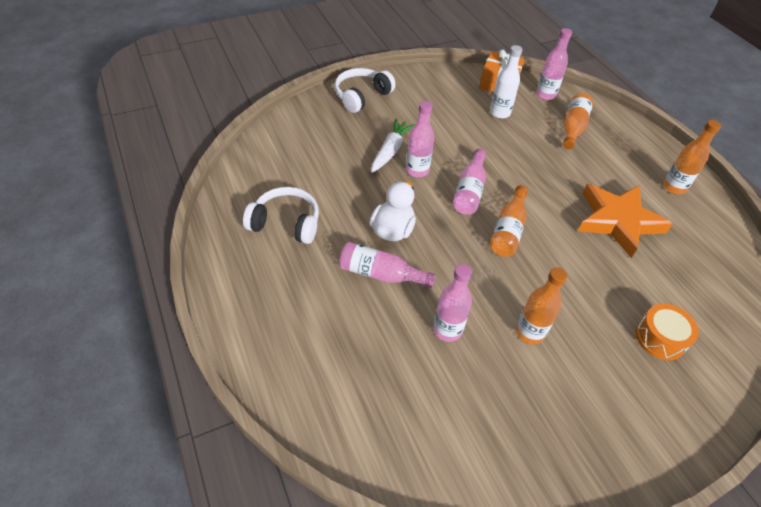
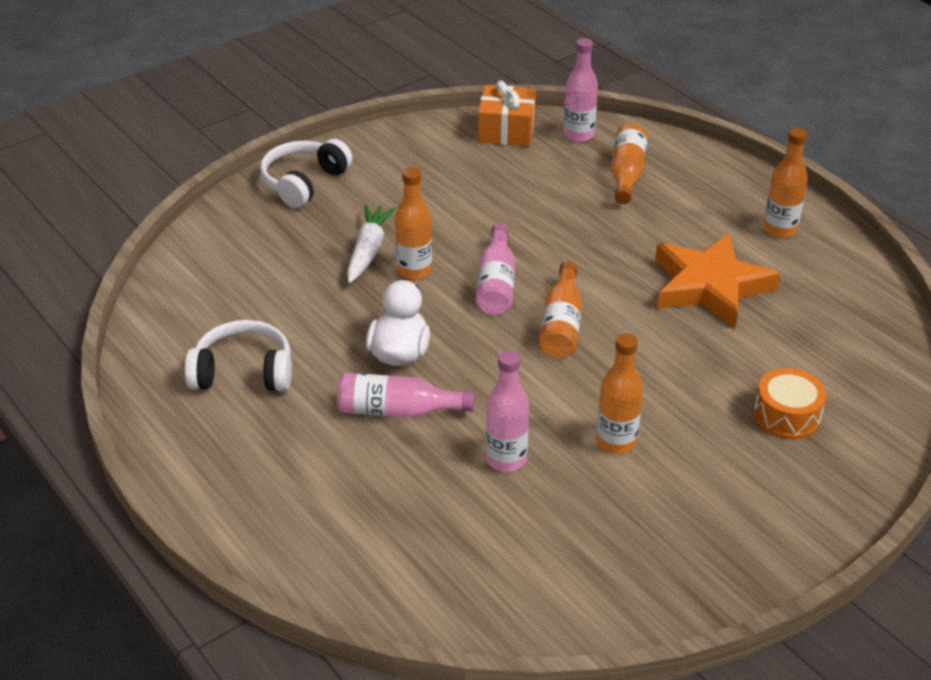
camera: 10 degrees left, 10 degrees down
pink bottle [406,101,434,177] -> orange bottle [395,167,432,279]
white bottle [490,45,522,119] -> none

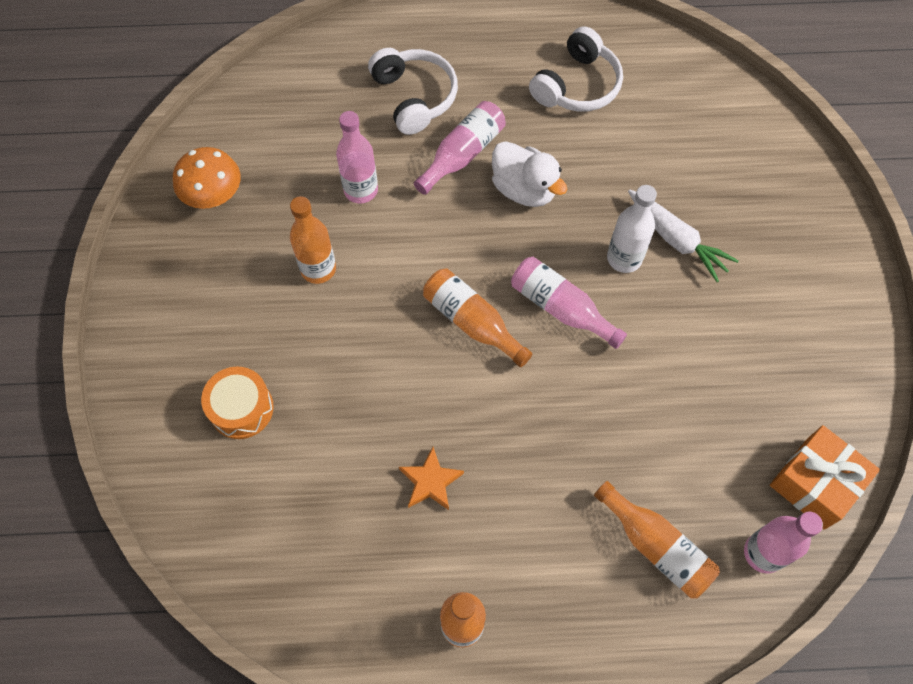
camera: 125 degrees right, 25 degrees up
white headphones [260,139,353,208] -> white headphones moved to [368,48,458,135]
orange bottle [395,167,432,279] -> white bottle [607,185,657,273]
orange star [655,233,780,328] -> orange star [399,447,464,510], size x0.46
none -> orange mushroom [173,147,241,209]

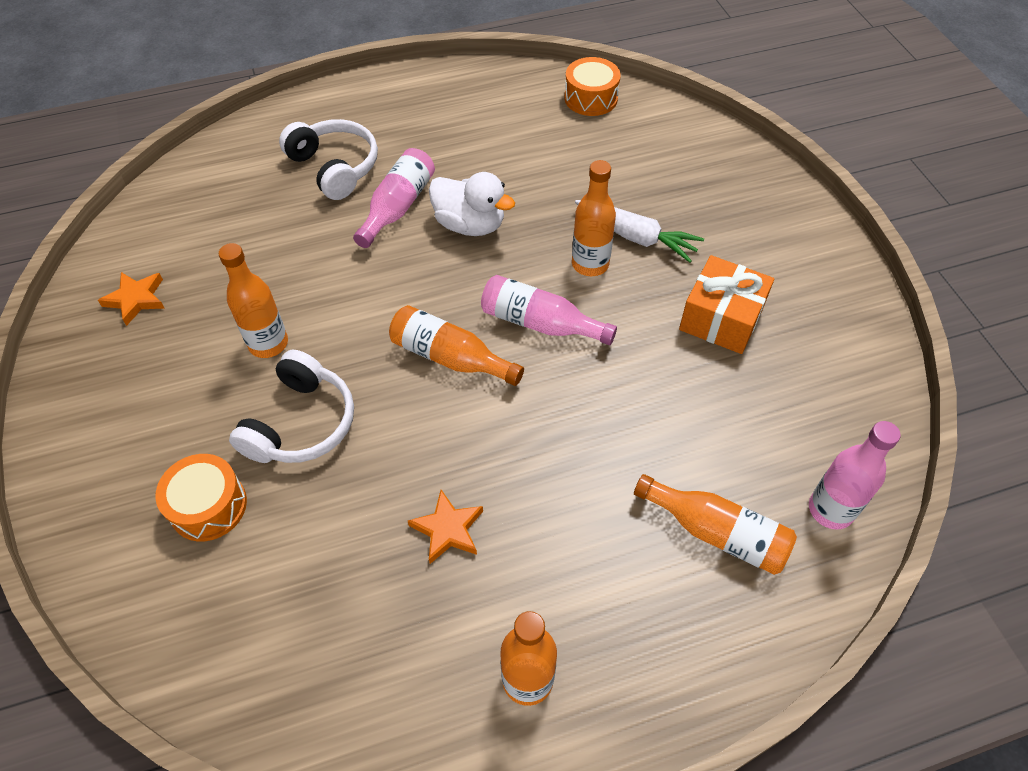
camera: 15 degrees left, 10 degrees down
orange mushroom [173,147,241,209] -> orange star [98,272,165,326]
pink bottle [336,111,378,203] -> none
white headphones [529,26,623,112] -> white headphones moved to [229,350,354,463]
white bottle [607,185,657,273] -> orange bottle [572,160,616,276]
orange gift [770,425,880,530] -> orange gift moved to [679,255,774,354]
none -> orange drum [565,57,621,116]

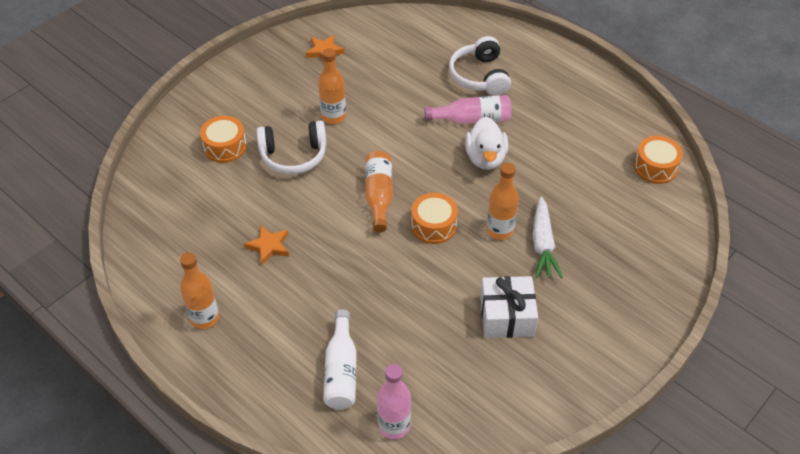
camera: 60 degrees right, 5 degrees down
white headphones [279,119,378,200] -> white headphones turned 150 degrees clockwise [449,36,511,96]
pink bottle [481,275,617,345] -> orange drum [411,193,458,244]
orange bottle [634,474,797,575] -> white bottle [323,310,357,410]
orange gift [679,255,774,354] -> white gift [480,276,538,338]

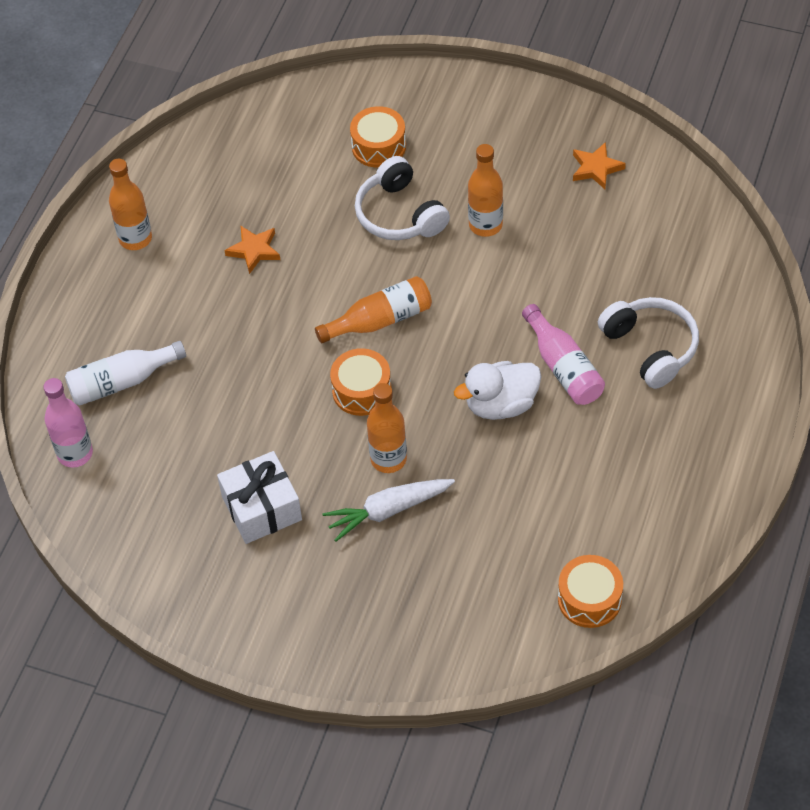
camera: 70 degrees right, 5 degrees up
white headphones [449,36,511,96] -> white headphones turned 90 degrees clockwise [598,297,699,389]

